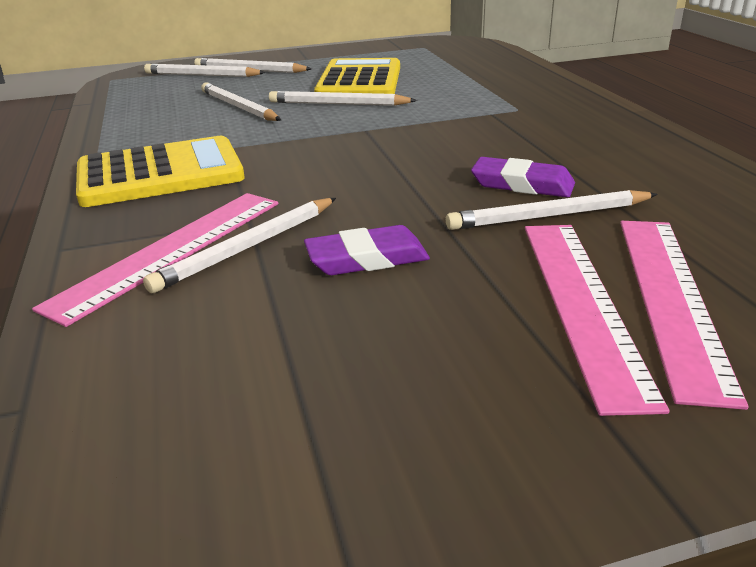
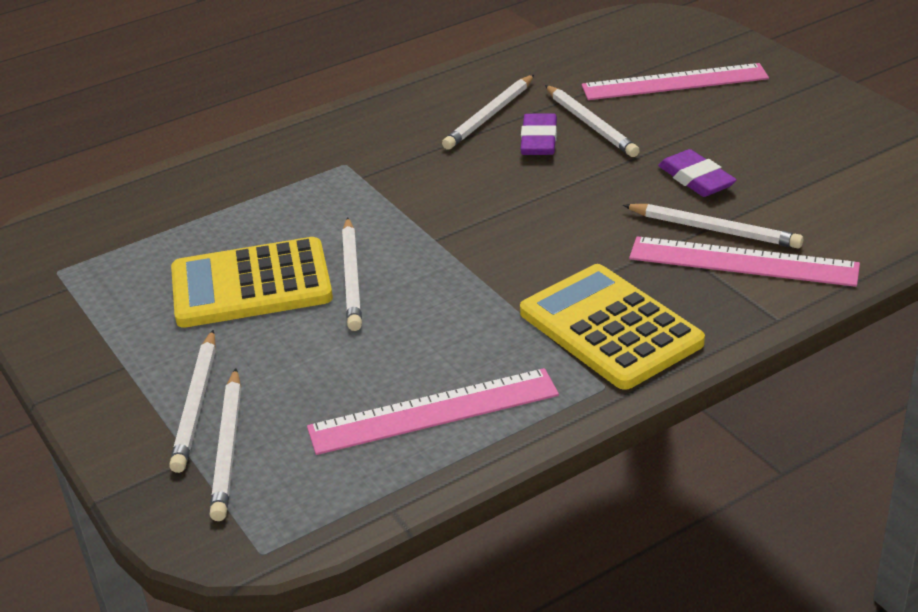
camera: 105 degrees left, 5 degrees up
white pencil [201,82,281,121] -> white pencil moved to [442,75,534,150]
pink ruler [525,225,669,416] -> pink ruler moved to [307,368,559,455]

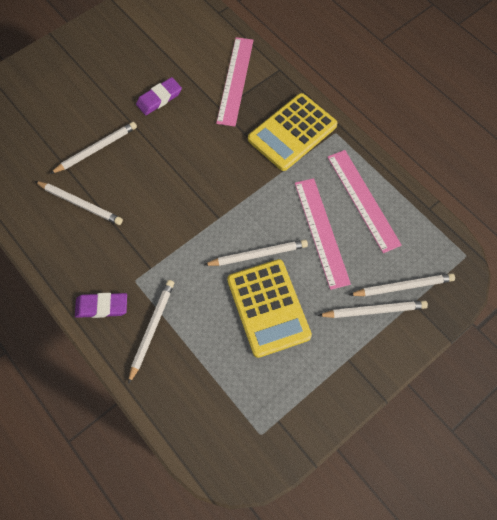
camera: 100 degrees left, 30 degrees up
purple eraser [520,113,557,155] -> purple eraser moved to [75,293,127,318]
pink ruler [582,63,769,100] -> pink ruler moved to [295,178,351,290]
white pencil [623,204,803,249] -> white pencil moved to [128,280,174,384]

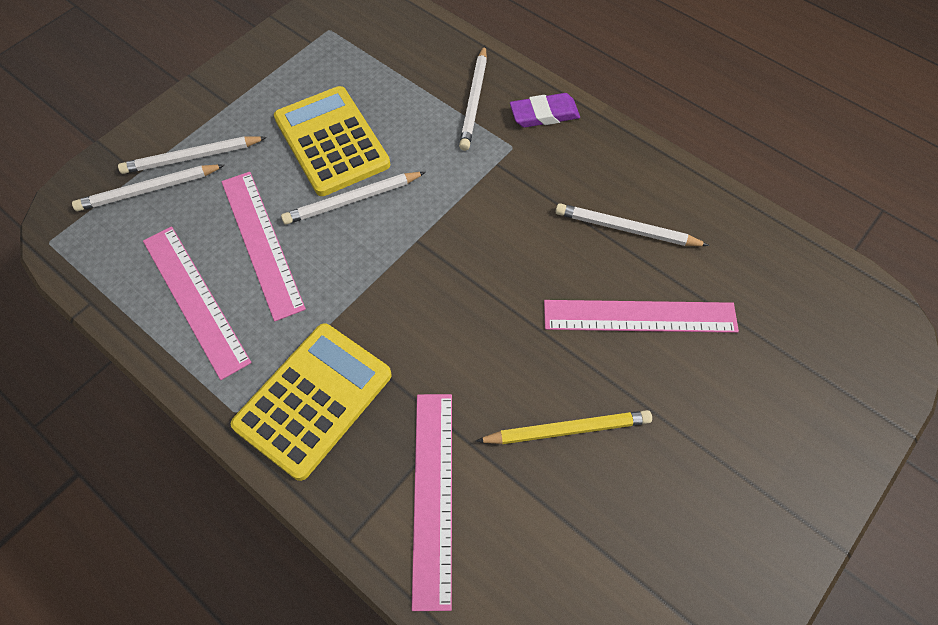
camera: 170 degrees right, 5 degrees down
white pencil [50,122,137,174] -> pink ruler [544,300,739,333]
purple eraser [136,77,182,115] -> yellow pencil [476,410,652,444]

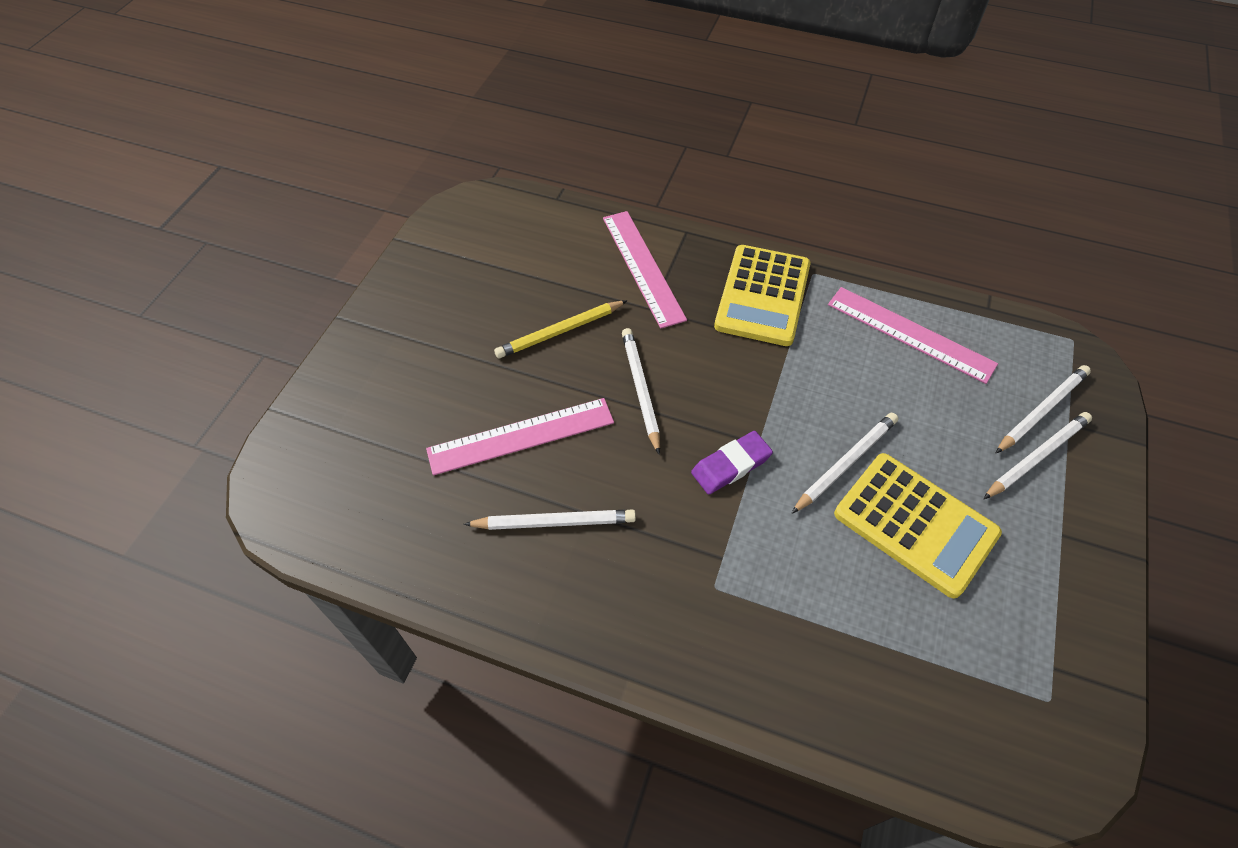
camera: 160 degrees right, 5 degrees down
pink ruler [221,172,306,322] -> none
white pencil [459,45,487,151] -> white pencil moved to [622,328,660,455]
purple eraser [510,93,580,127] -> purple eraser moved to [691,431,773,494]

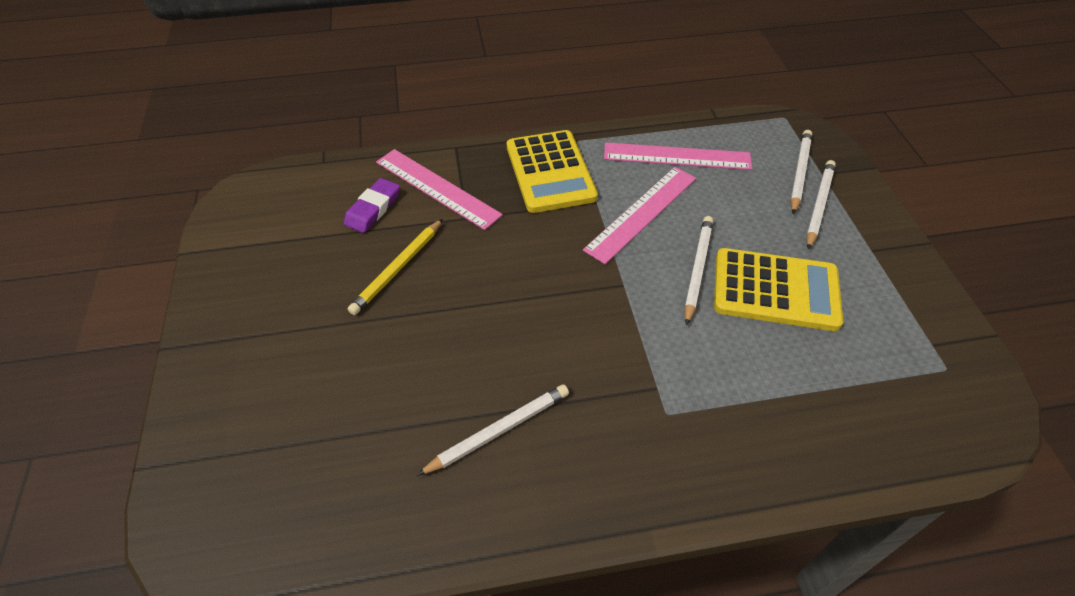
camera: 30 degrees left, 5 degrees down
pink ruler [426,398,614,475] -> pink ruler moved to [583,167,696,264]
white pencil [622,328,660,455] -> none
purple eraser [691,431,773,494] -> purple eraser moved to [344,178,400,233]

